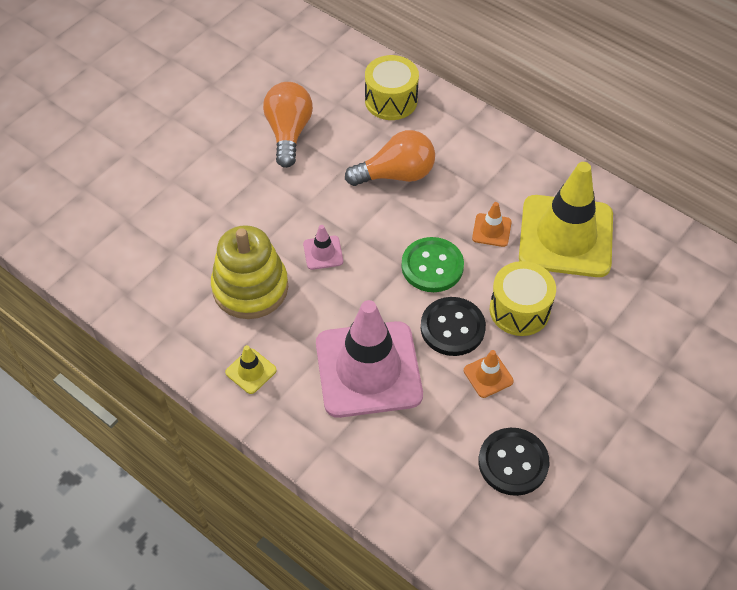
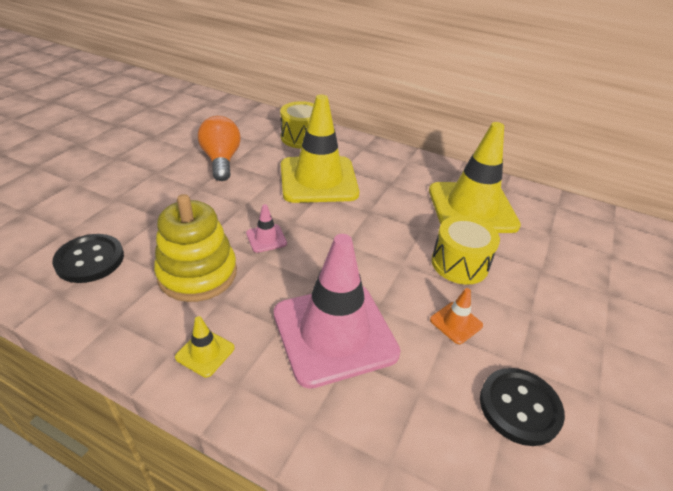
camera: 15 degrees left, 15 degrees down
orange light bulb [345,130,435,186] -> yellow traffic cone [281,95,359,203]
green button [401,237,464,292] -> none
black button [421,297,486,356] -> black button moved to [52,234,124,283]
orange traffic cone [472,202,512,247] -> none

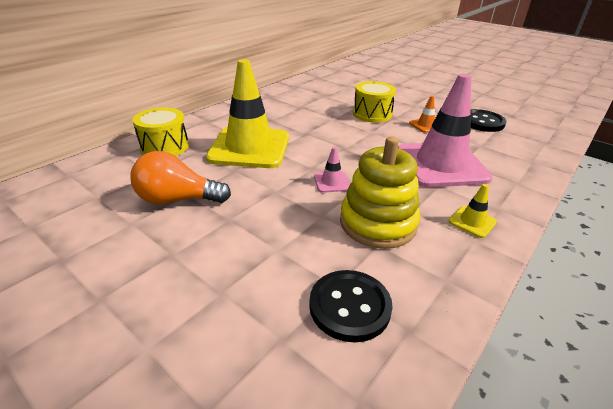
camera: 75 degrees left, 5 degrees down
yellow traffic cone [429,122,521,233] -> none

